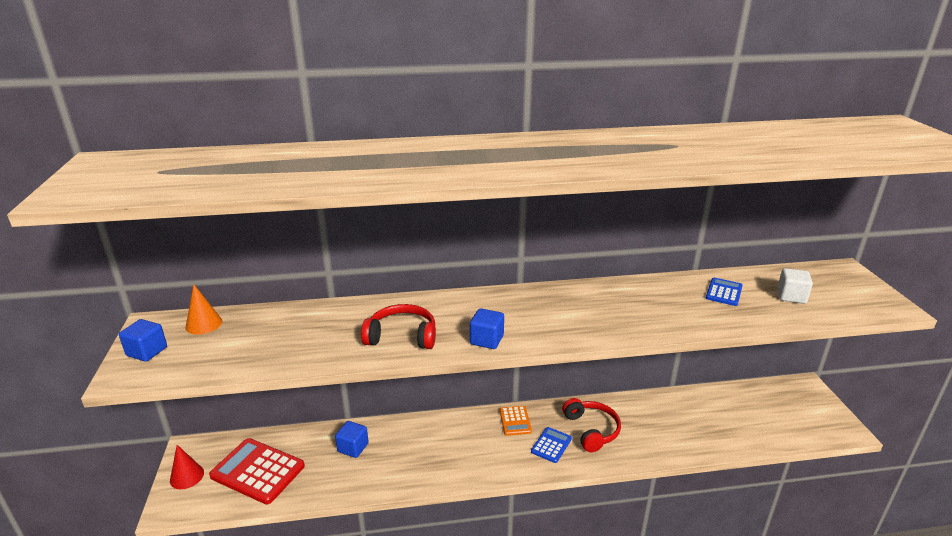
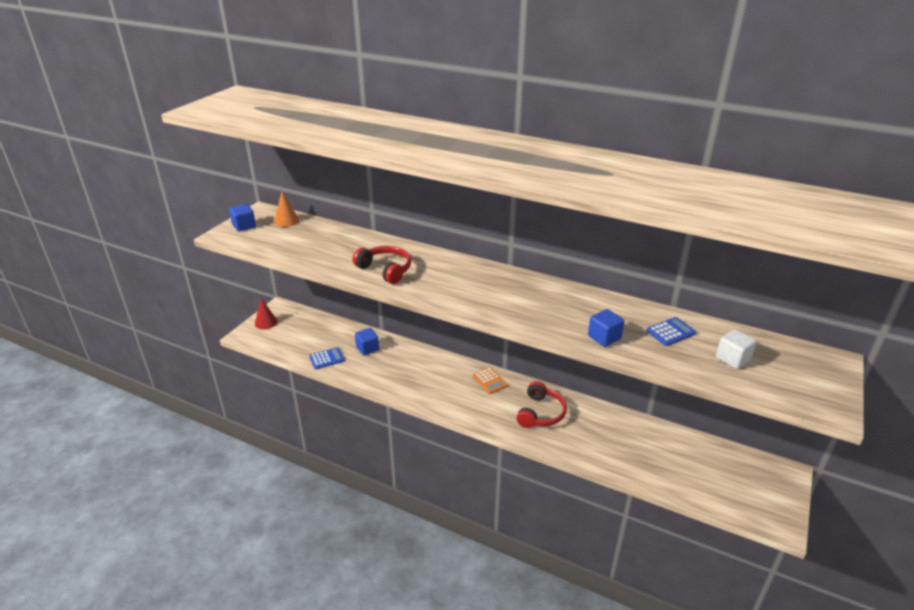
camera: 35 degrees right, 5 degrees up
red calculator [209,438,305,505] -> none
blue cube [470,308,504,349] -> blue cube moved to [588,309,624,347]
orange calculator [500,406,532,436] -> orange calculator turned 60 degrees counterclockwise [472,367,508,394]
blue calculator [531,427,572,463] -> blue calculator moved to [309,347,345,369]

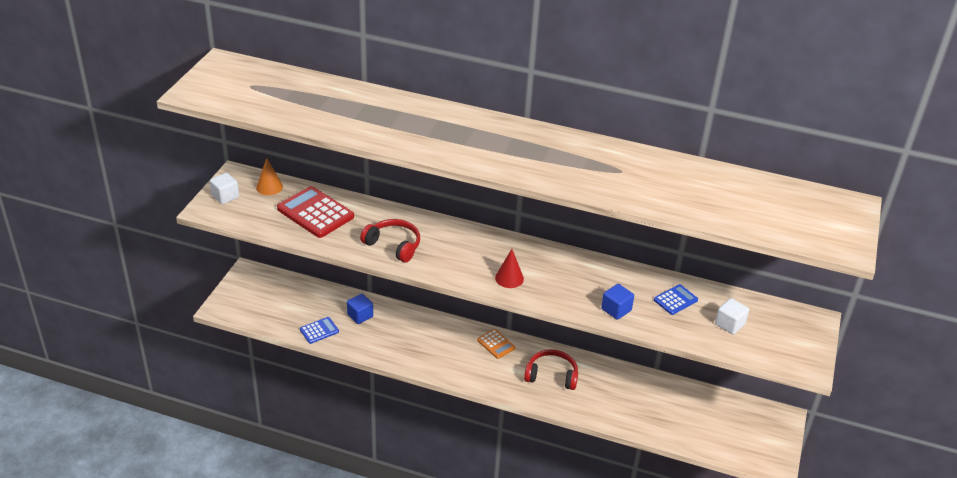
camera: 10 degrees left, 5 degrees up
blue cube [229,204,256,232] -> white cube [210,173,239,204]
red cone [255,298,277,329] -> red cone moved to [495,249,524,288]
red headphones [516,381,567,428] -> red headphones turned 90 degrees counterclockwise [524,349,578,390]
none -> red calculator [277,186,354,238]

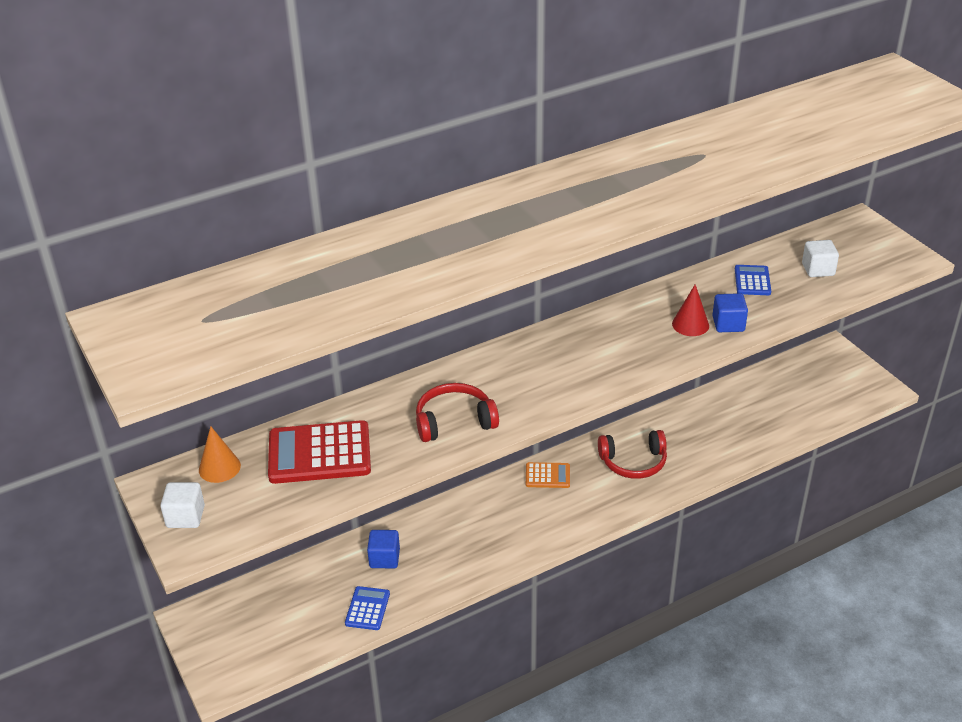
camera: 45 degrees left, 0 degrees up
red cone [495,249,524,288] -> red cone moved to [672,284,709,336]
red headphones [524,349,578,390] -> red headphones turned 150 degrees counterclockwise [598,430,667,479]

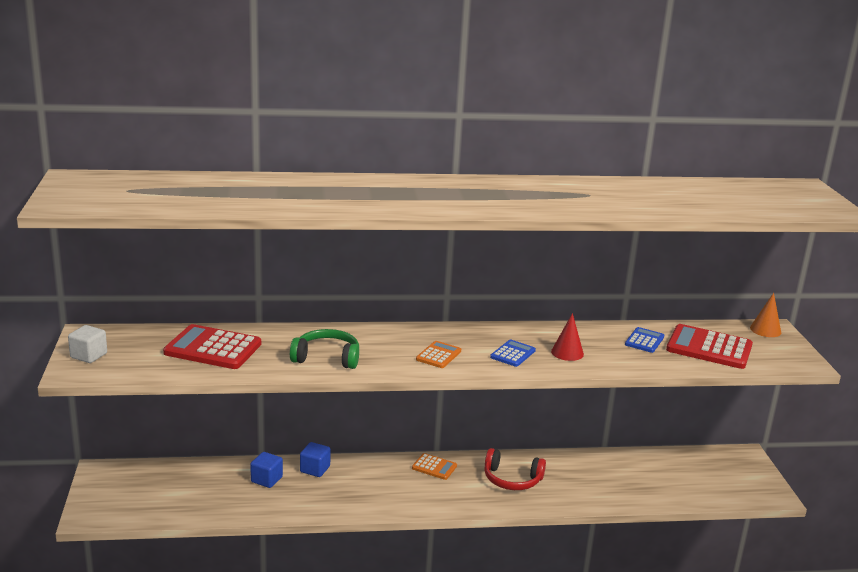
camera: 20 degrees right, 15 degrees down
orange cone [199,426,241,483] -> orange cone moved to [750,293,781,337]
blue calculator [345,586,390,630] -> blue calculator moved to [490,340,536,367]
red headphones [416,383,499,442] -> green headphones [290,329,359,369]
blue cube [712,293,748,332] -> blue cube moved to [300,442,331,477]
white cube [802,240,839,277] -> red calculator [666,324,753,369]
none -> orange calculator [416,341,461,368]

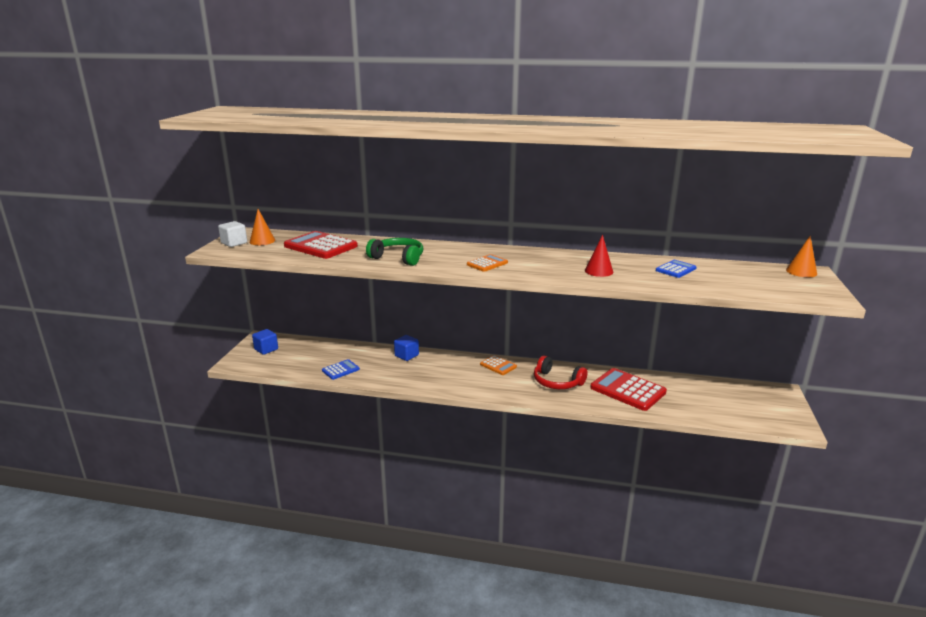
camera: 20 degrees right, 0 degrees up
blue cube [250,452,283,488] -> blue cube moved to [252,329,278,355]
blue calculator [490,340,536,367] -> blue calculator moved to [322,359,360,380]
red calculator [666,324,753,369] -> red calculator moved to [590,368,667,411]
none -> orange cone [250,209,275,245]

